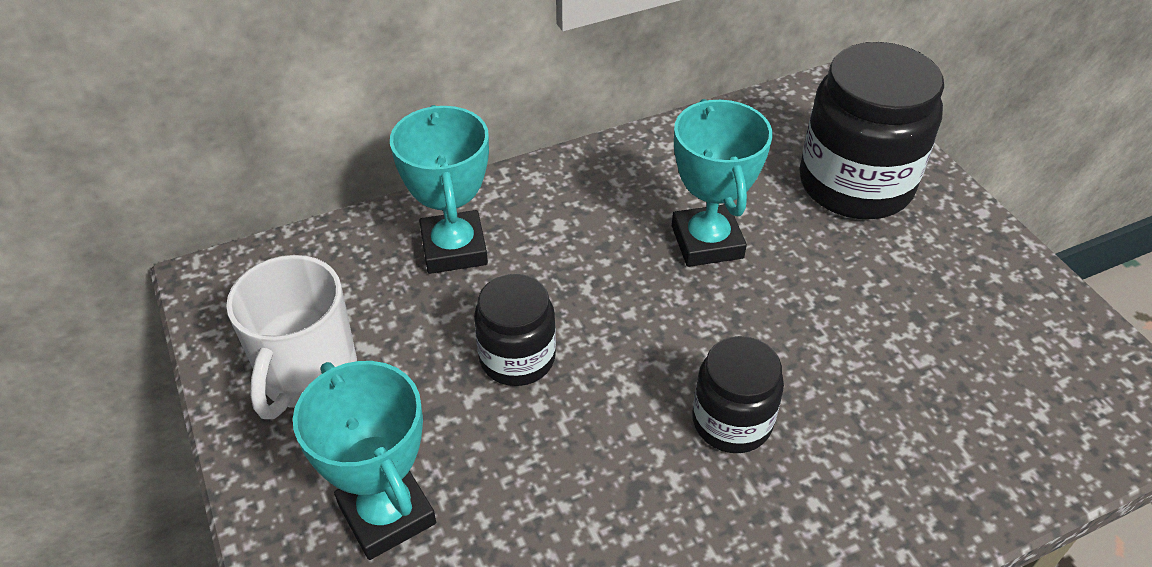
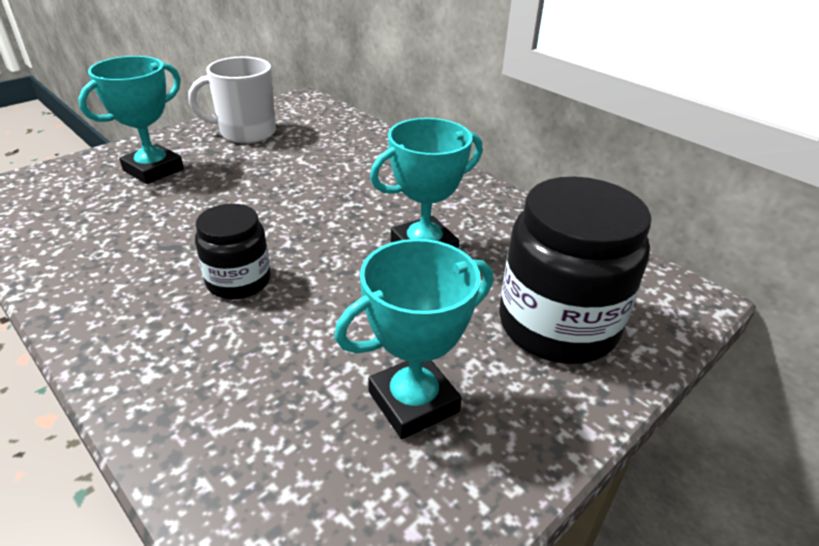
camera: 70 degrees right, 10 degrees down
turquoise trophy [390,105,489,274] -> turquoise trophy moved to [334,239,493,439]
black jar [474,274,556,386] -> none

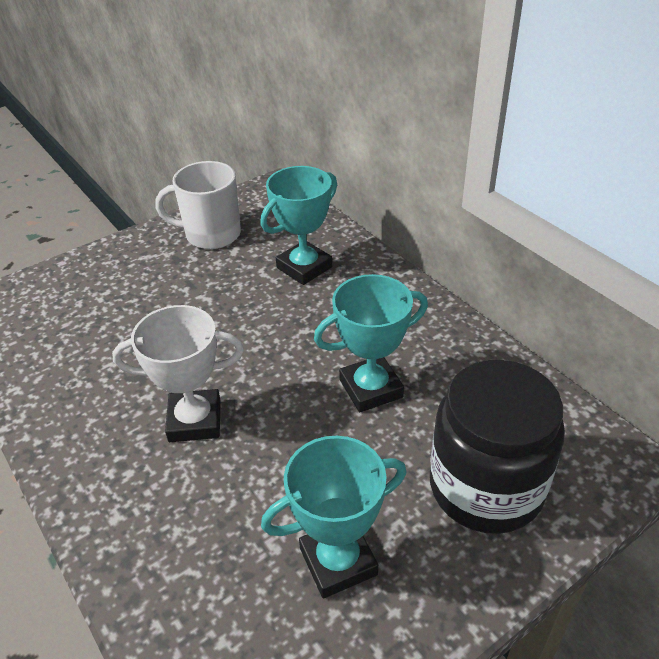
camera: 10 degrees right, 5 degrees up
turquoise trophy [78,56,184,184] -> turquoise trophy moved to [260,166,337,285]
black jar [195,204,271,299] -> white trophy [112,305,244,442]

